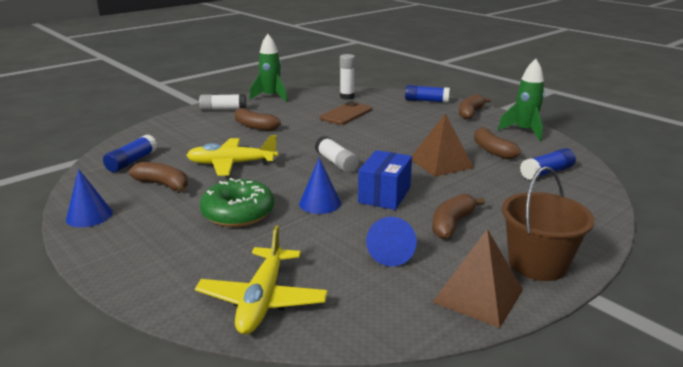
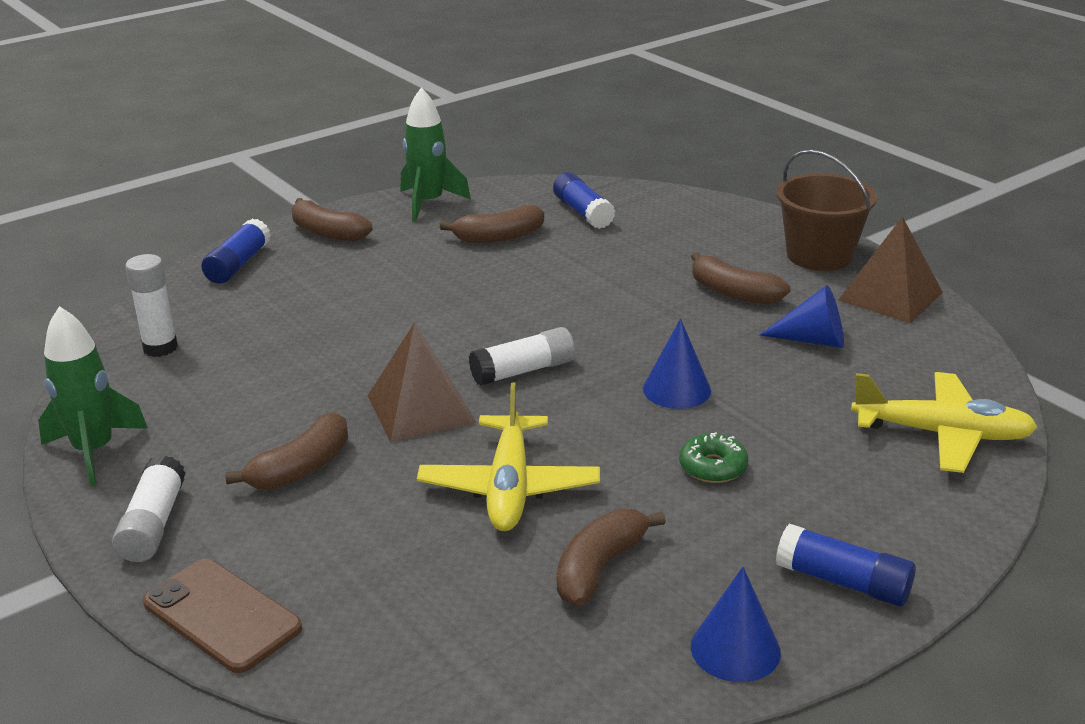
camera: 85 degrees left, 5 degrees up
blue glue stick [103,135,157,172] -> blue glue stick moved to [776,524,916,607]
green donut [200,178,274,227] -> green donut [679,433,749,483], size x0.54
brown phone [320,101,372,125] -> brown phone moved to [143,559,302,673]
blue box [358,150,412,210] -> none
brown pyramid [412,113,474,177] -> brown pyramid moved to [368,322,477,442]

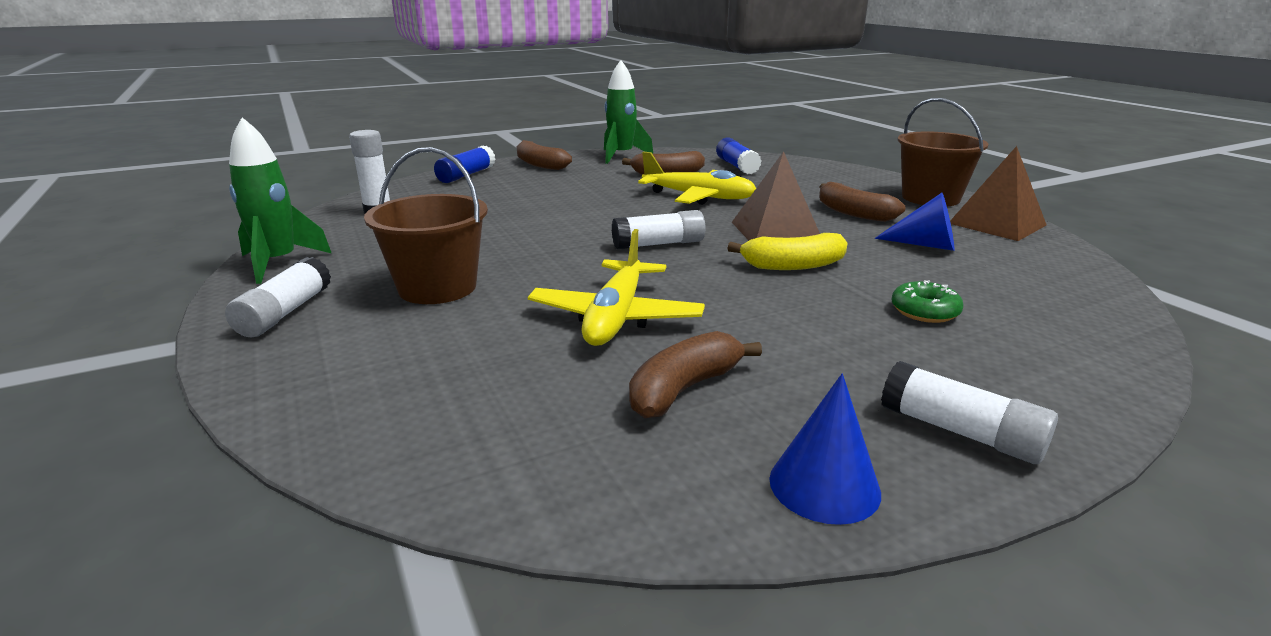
camera: 10 degrees right, 5 degrees down
brown phone [143,559,302,673] -> none
brown banana [225,412,348,490] -> brown bucket [364,147,488,304]
brown pyramid [368,322,477,442] -> brown pyramid moved to [732,151,820,240]
blue cone [643,319,711,409] -> yellow banana [728,233,848,270]
green donut [679,433,749,483] -> green donut moved to [891,280,963,323]
blue glue stick [776,524,916,607] -> white glue stick [881,361,1058,464]
yellow plane [851,372,1037,473] -> yellow plane moved to [638,152,756,205]

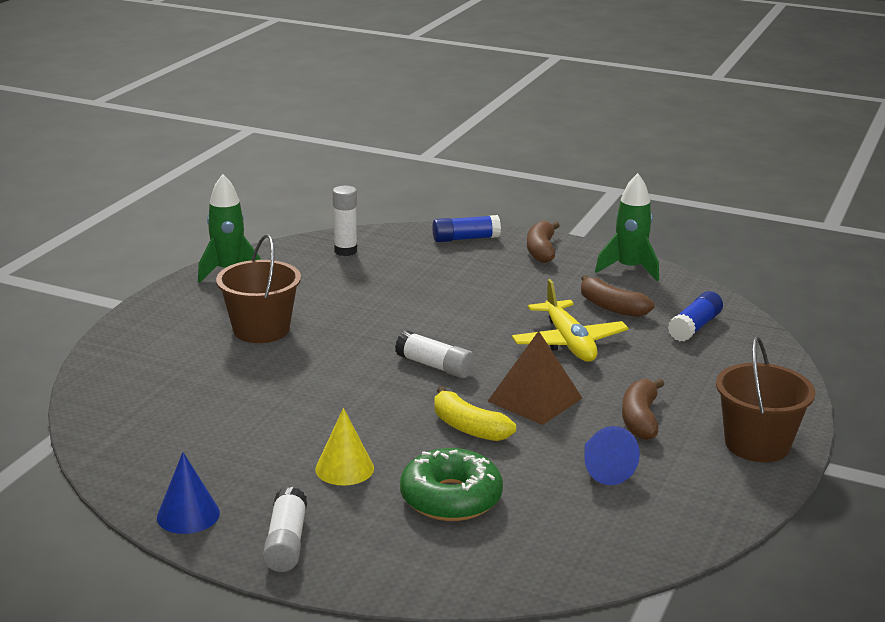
camera: 50 degrees right, 0 degrees up
white glue stick [225,257,331,337] -> none
yellow plane [528,229,705,346] -> none
brown banana [629,331,762,418] -> none
green donut [891,280,963,323] -> green donut [400,448,503,521], size x1.84
brown pyramid [950,146,1047,241] -> none
none -> yellow cone [315,408,374,486]

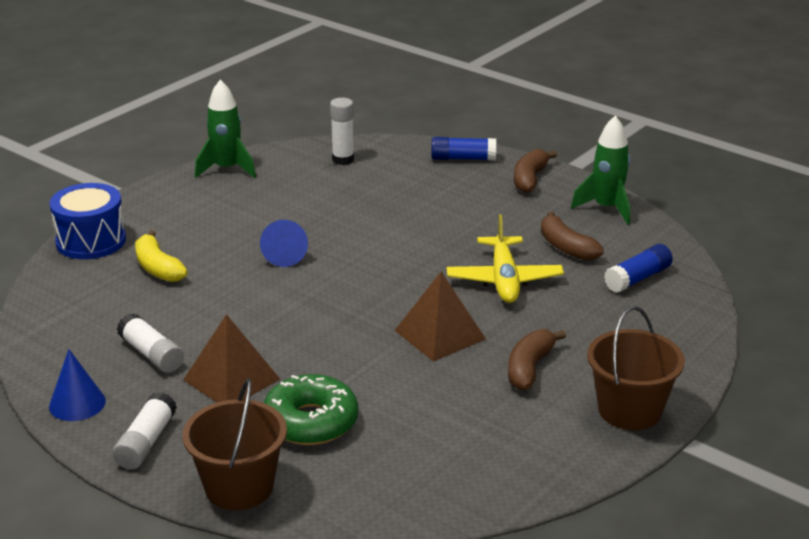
camera: 15 degrees right, 5 degrees up
brown bucket [216,234,301,343] -> brown bucket moved to [182,378,287,510]
yellow cone [315,408,374,486] -> brown pyramid [183,314,280,402]
white glue stick [395,330,475,378] -> white glue stick moved to [117,313,184,373]
yellow banana [434,386,516,441] -> yellow banana moved to [135,231,188,282]
blue cone [584,426,640,485] -> blue cone moved to [260,220,308,267]
none -> blue drum [49,183,126,259]

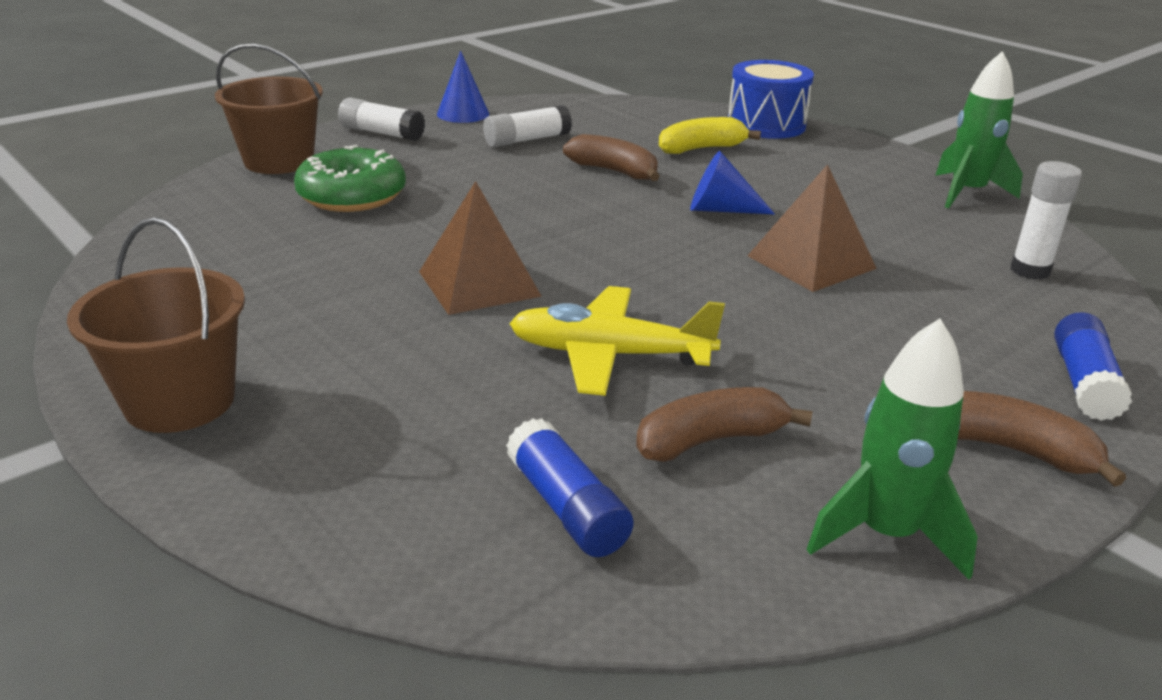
camera: 100 degrees right, 0 degrees up
brown pyramid [183,314,280,402] -> brown pyramid moved to [747,164,877,292]
brown banana [508,329,566,391] -> brown banana moved to [563,134,660,181]

